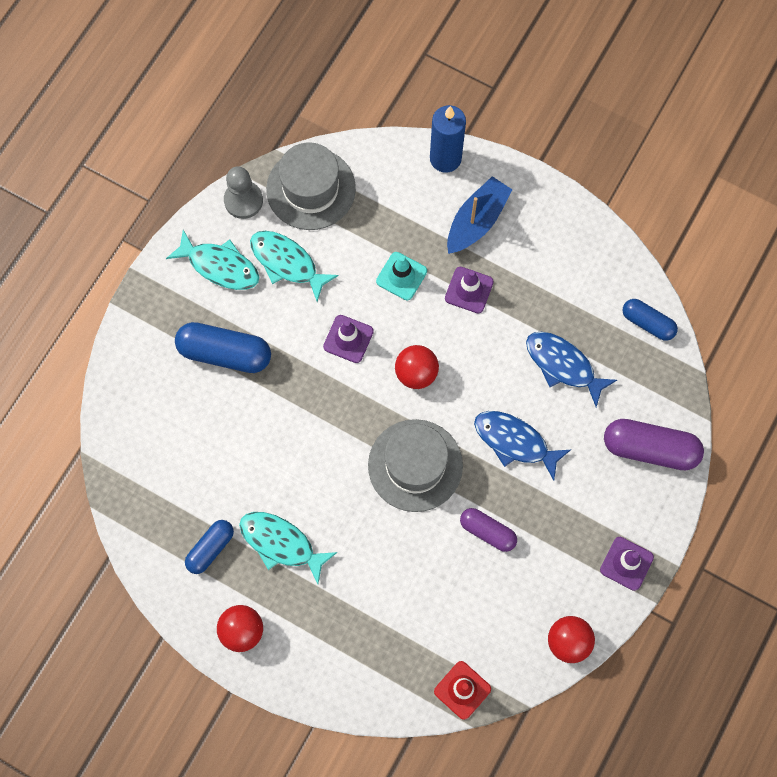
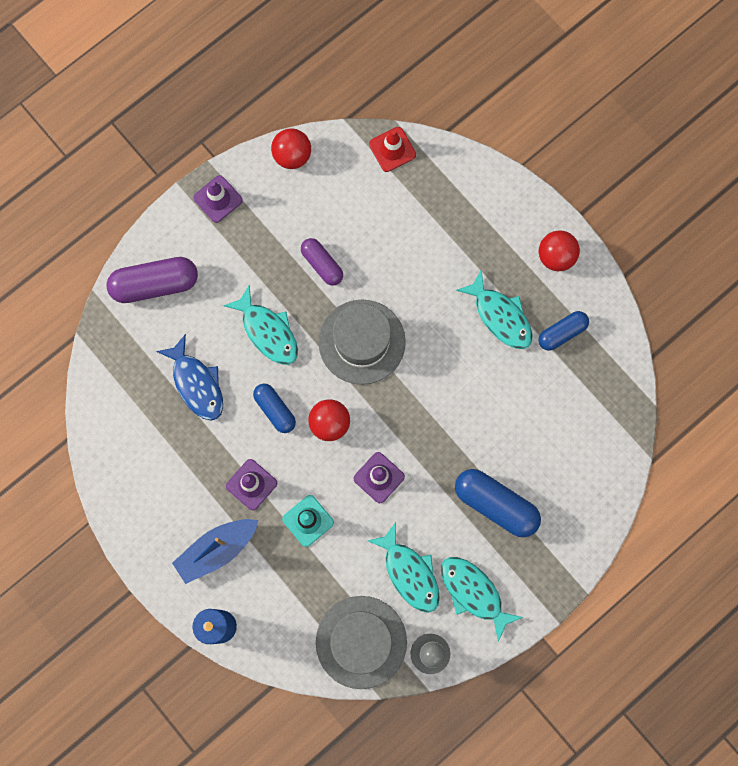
camera: 160 degrees left, 5 degrees up
blue fish [474,411,571,481] -> turquoise fish [223,285,298,365]
purple capsule [604,419,704,470] -> purple capsule turned 45 degrees counterclockwise [106,257,198,303]
blue capsule [623,299,678,341] -> blue capsule moved to [253,384,296,433]

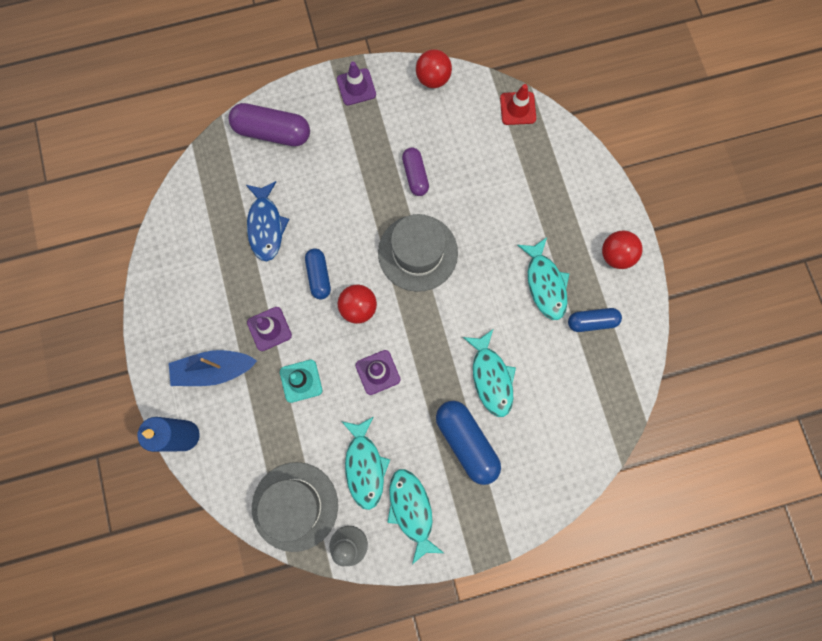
camera: 25 degrees right, 0 degrees up
turquoise fish [223,285,298,365] -> turquoise fish moved to [463,330,516,417]

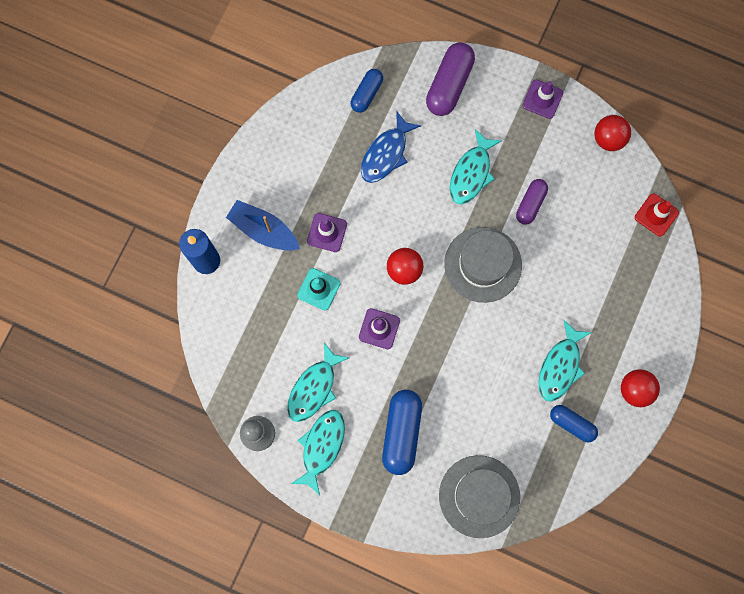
camera: 40 degrees right, 0 degrees up
purple capsule [229,103,310,146] -> purple capsule turned 60 degrees clockwise [426,42,475,116]
grey hat [252,462,338,552] -> grey hat moved to [439,455,520,538]
blue capsule [305,248,331,299] -> blue capsule moved to [351,69,383,113]
turquoise fish [463,330,516,417] -> turquoise fish moved to [450,129,502,204]

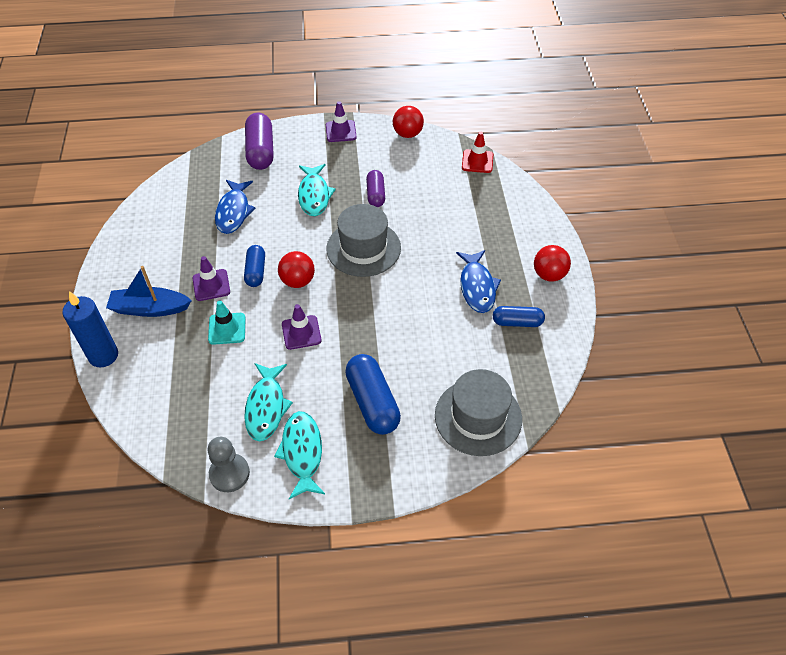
camera: 30 degrees left, 25 degrees down
blue capsule [351,69,383,113] -> blue capsule moved to [244,245,265,287]
turquoise fish [538,320,592,402] -> blue fish [456,250,501,313]

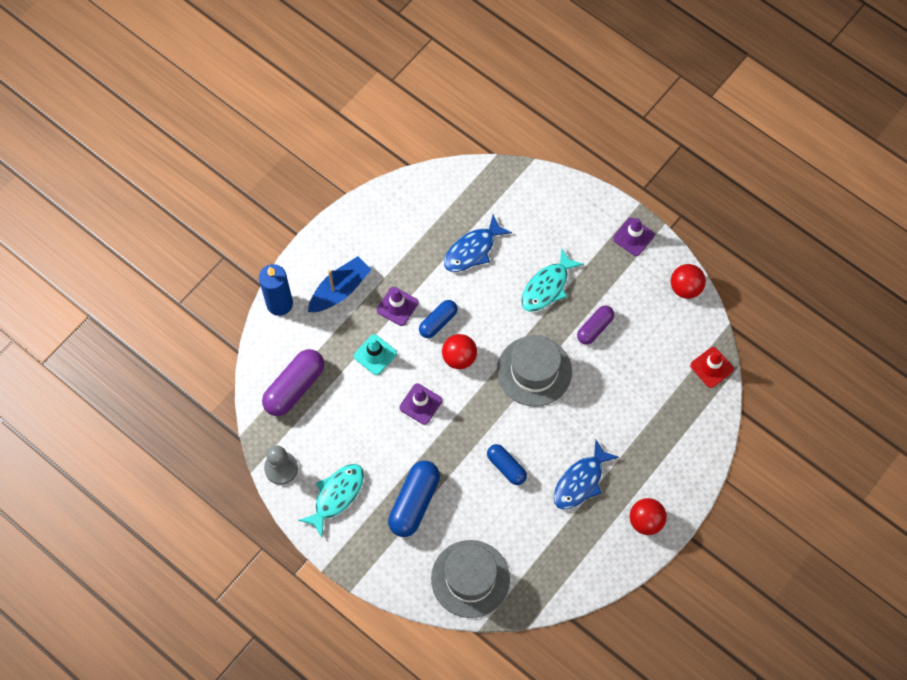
camera: 45 degrees right, 15 degrees up
blue boat [106,266,192,317] -> blue boat turned 90 degrees clockwise [308,256,372,312]
turquoise fish [244,363,293,442] -> none
purple capsule [245,113,274,170] -> purple capsule moved to [262,349,324,416]
blue capsule [493,306,545,327] -> blue capsule moved to [487,444,527,485]

